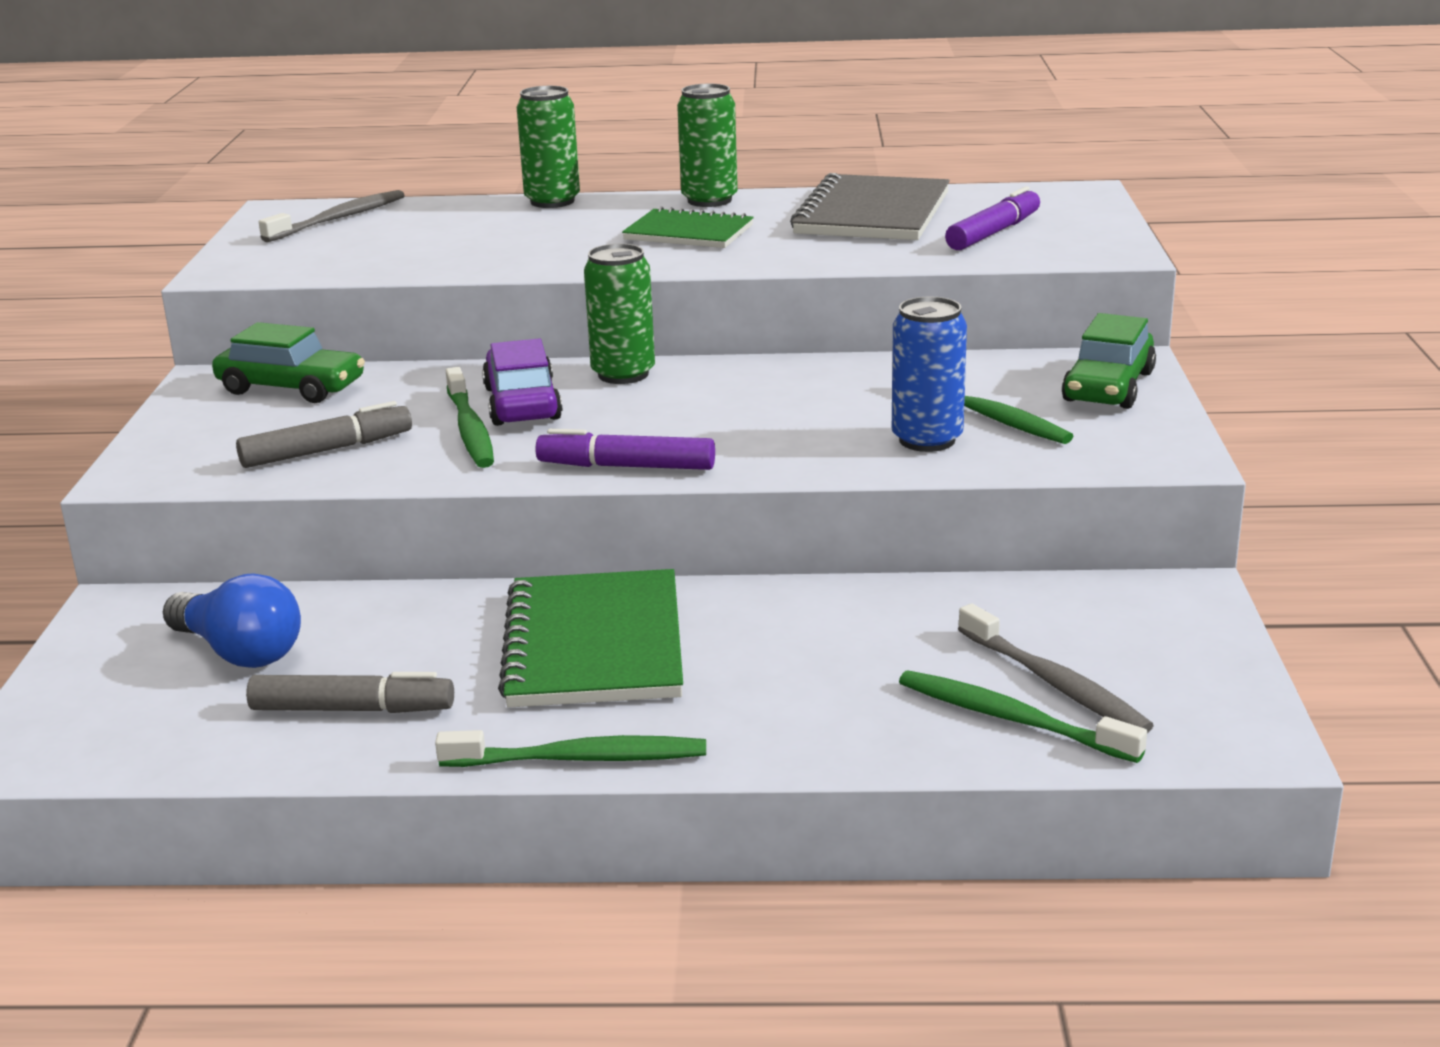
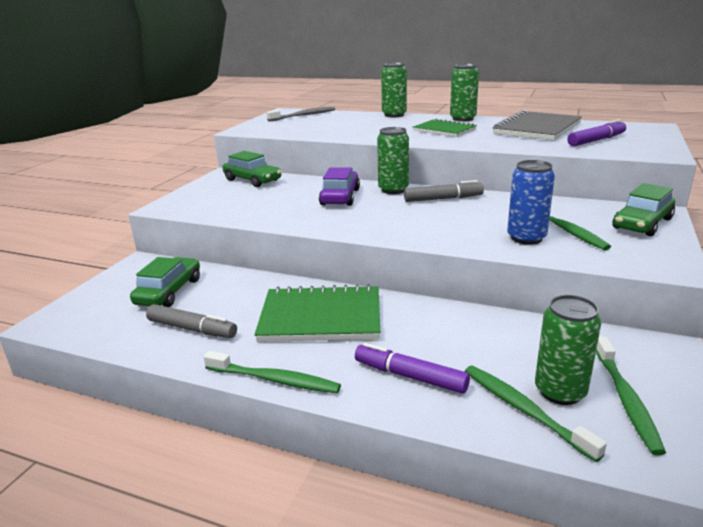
camera: 20 degrees right, 0 degrees up
blue light bulb [163,573,301,668] -> green car [130,257,200,307]
grey marker [236,401,412,468] -> grey marker moved to [404,180,484,202]
green toothbrush [446,367,494,468] -> green toothbrush moved to [596,337,666,456]
green notebook [498,569,683,708] -> green notebook turned 75 degrees clockwise [254,284,380,342]
purple marker [535,429,715,470] -> purple marker moved to [355,343,470,394]
grey toothbrush [958,603,1154,733] -> green can [535,295,601,405]

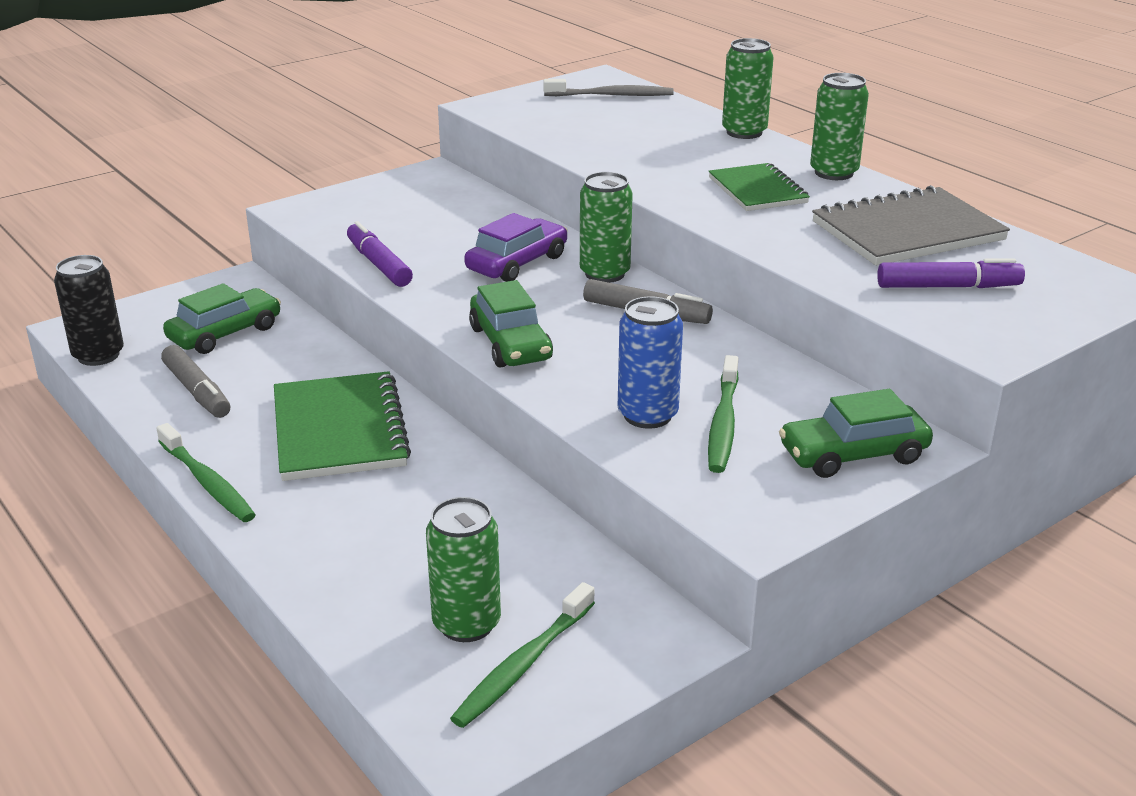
camera: 30 degrees right, 5 degrees up
green car [222,151,282,187] -> green car moved to [469,280,553,368]
green notebook [254,284,380,342] -> green notebook turned 45 degrees clockwise [274,371,411,481]
purple marker [355,343,470,394] -> purple marker moved to [347,221,413,287]
green toothbrush [465,365,607,462] -> none
none -> black can [54,255,124,366]

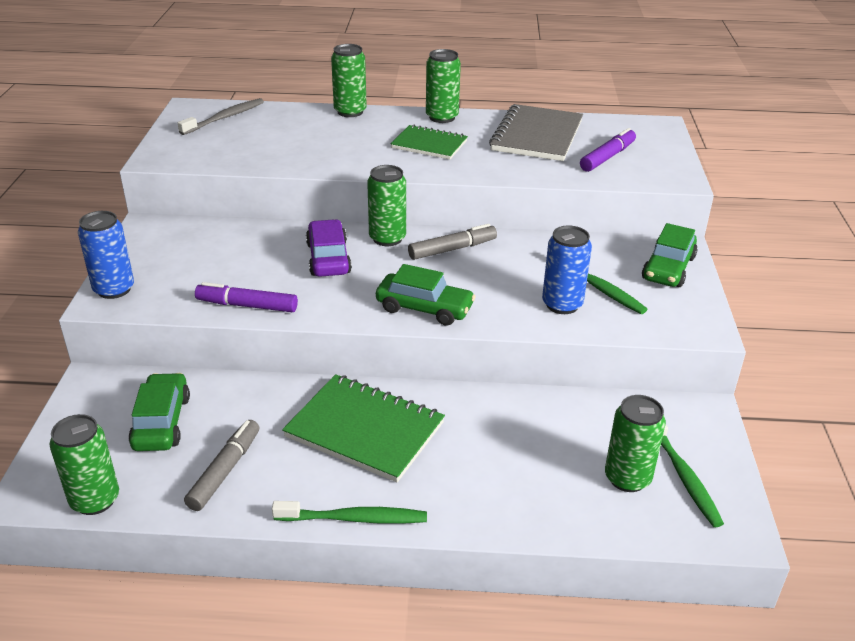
camera: 50 degrees left, 5 degrees up
black can [54,255,124,366] -> green can [49,414,119,515]
grey marker [161,345,230,418] -> grey marker turned 75 degrees counterclockwise [184,420,260,511]
none -> blue can [78,211,134,299]

